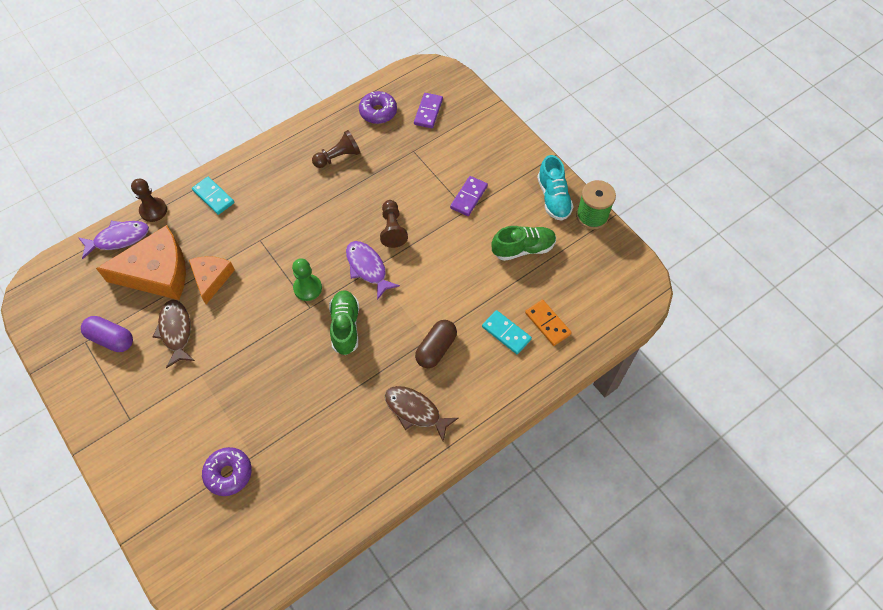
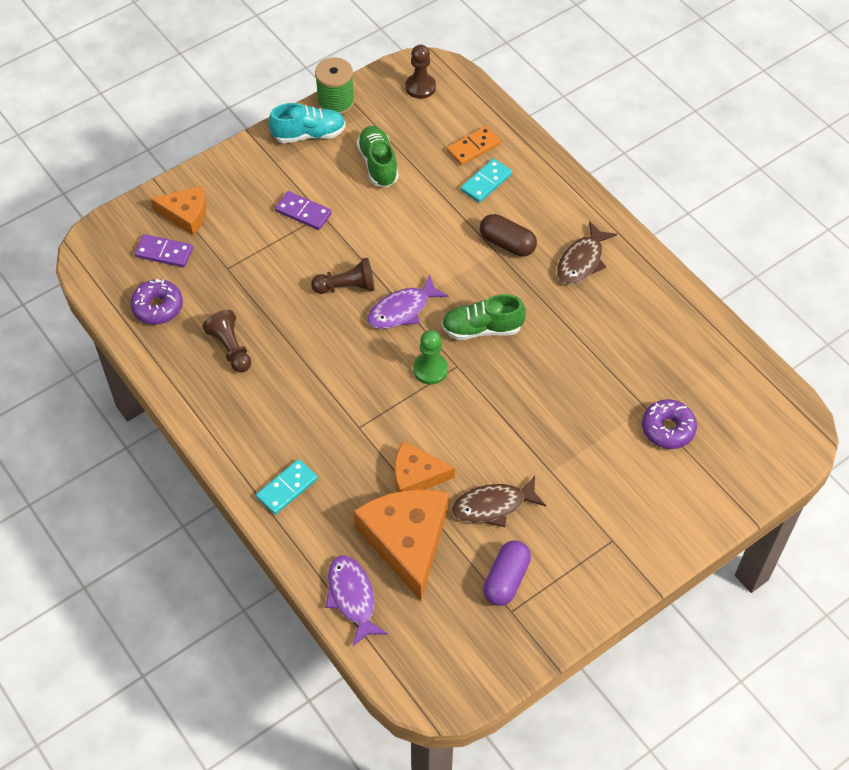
camera: 90 degrees left, 5 degrees down
brown pawn [131,179,167,222] -> brown pawn moved to [405,45,436,99]
none -> orange cheese [150,186,207,235]

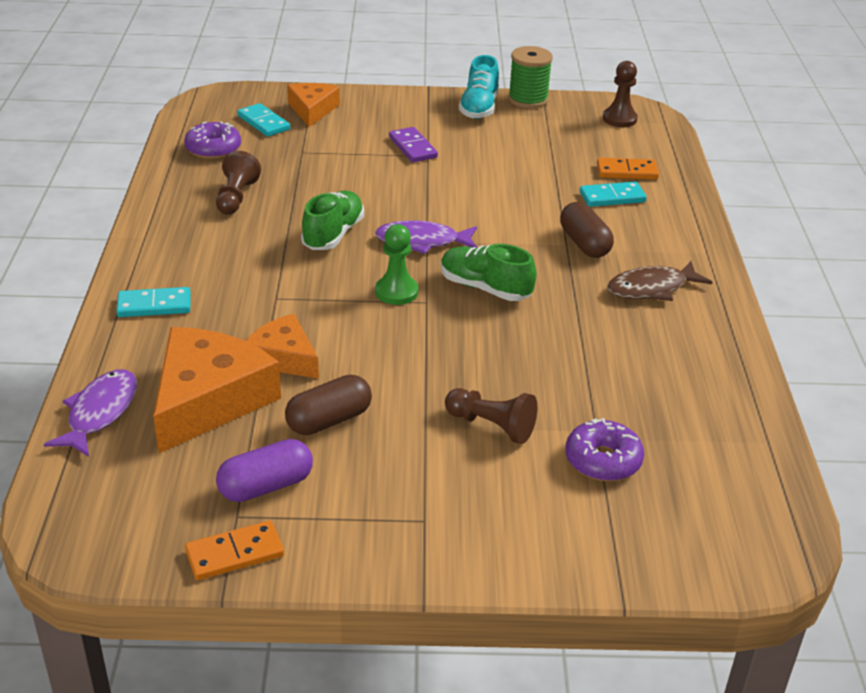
camera: 35 degrees right, 20 degrees down
purple domino [135,234,193,267] -> turquoise domino [237,103,290,137]
orange cheese [150,186,207,235] -> orange cheese turned 135 degrees counterclockwise [287,83,340,127]
turquoise shoe [268,103,346,143] -> turquoise shoe turned 75 degrees clockwise [459,55,499,119]
brown pawn [311,258,375,294] -> brown pawn moved to [445,388,538,444]
green shoe [357,126,399,187] -> green shoe moved to [301,191,364,250]
brown fish [452,476,546,527] -> brown capsule [285,375,372,435]
none -> orange domino [185,521,284,580]

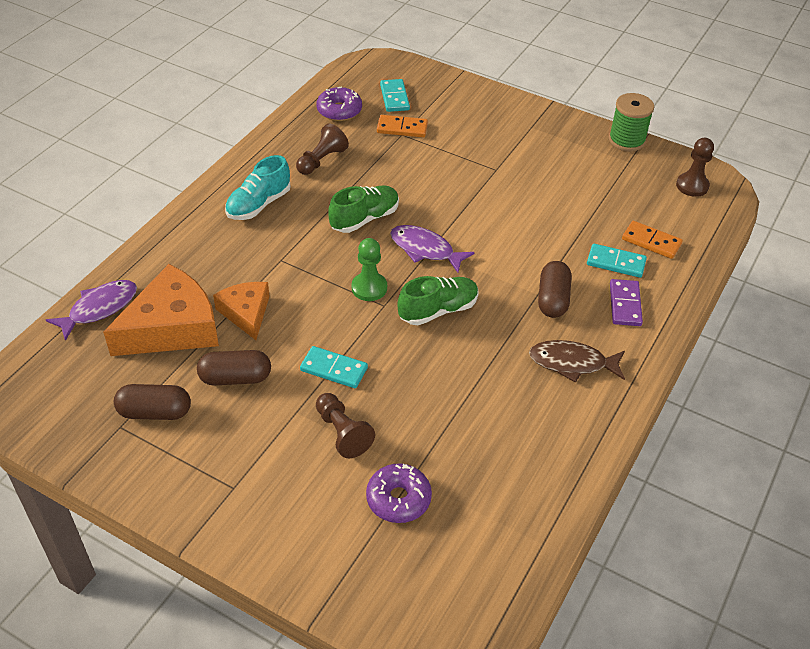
camera: 30 degrees right, 10 degrees up
turquoise domino [116,287,191,317] -> turquoise domino moved to [300,346,368,388]
orange domino [185,521,284,580] -> orange domino moved to [377,115,428,137]
purple capsule [216,439,313,502] -> brown capsule [114,384,191,420]
orange cheese [287,83,340,127] -> none
purple domino [389,127,438,162] -> purple domino moved to [610,279,643,326]
green shoe [441,244,537,301] -> green shoe turned 90 degrees clockwise [397,276,479,325]
turquoise shoe [459,55,499,119] -> turquoise shoe moved to [225,155,291,220]

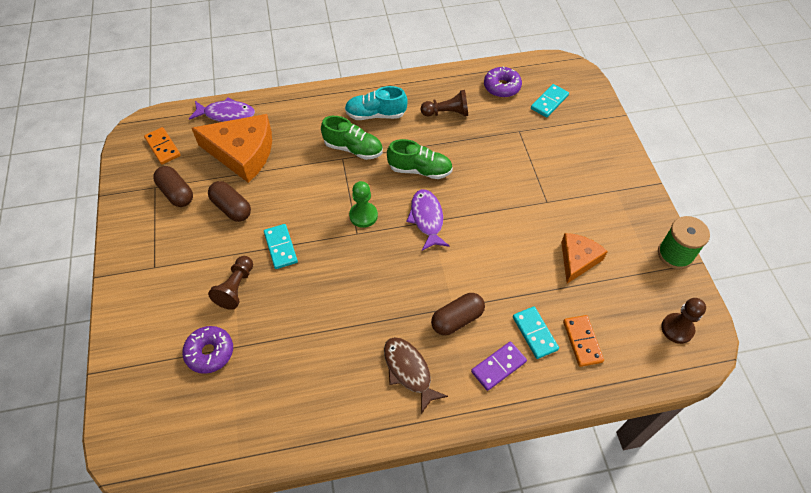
camera: 50 degrees right, 10 degrees up
orange cheese [213,282,270,340] -> orange cheese moved to [561,233,608,284]
orange domino [377,115,428,137] -> orange domino moved to [144,127,181,165]
green shoe [397,276,479,325] -> green shoe moved to [321,116,383,160]

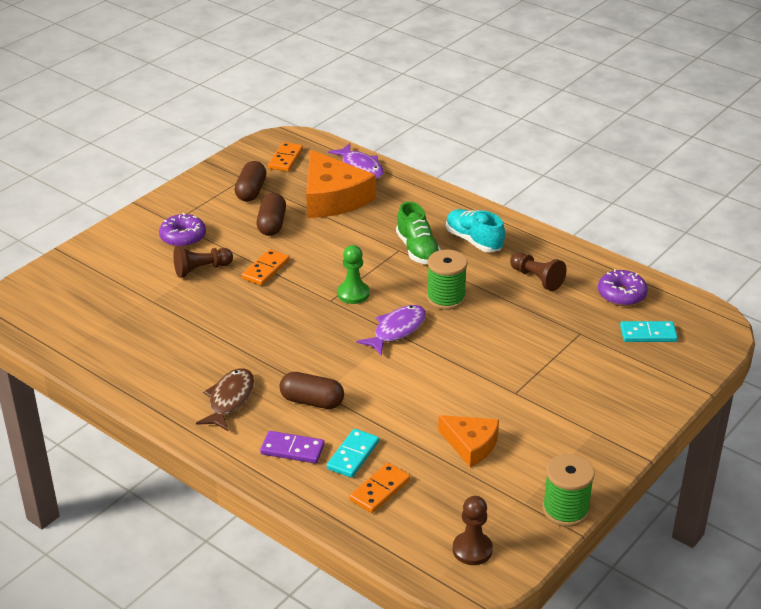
camera: 50 degrees right, 20 degrees down
purple donut [182,326,233,374] -> purple donut moved to [159,213,206,247]
turquoise domino [264,224,298,269] -> orange domino [242,249,289,285]
green shoe [387,139,453,179] -> green spool [427,250,467,310]
orange cheese [561,233,608,284] -> orange cheese turned 45 degrees clockwise [438,415,499,467]

